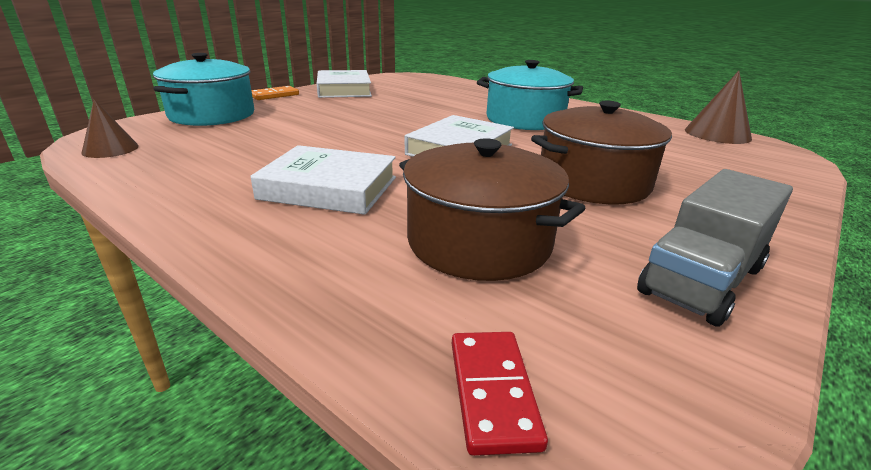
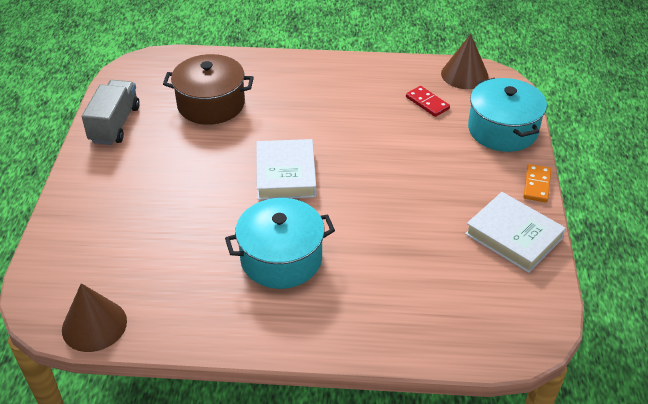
camera: 145 degrees right, 15 degrees up
brown cone [81,99,139,158] -> brown cone [441,34,489,89], size x1.50
white book [250,145,396,215] -> none
red domino [452,332,548,456] -> red domino moved to [406,86,450,117]
brown pot [531,101,672,204] -> none

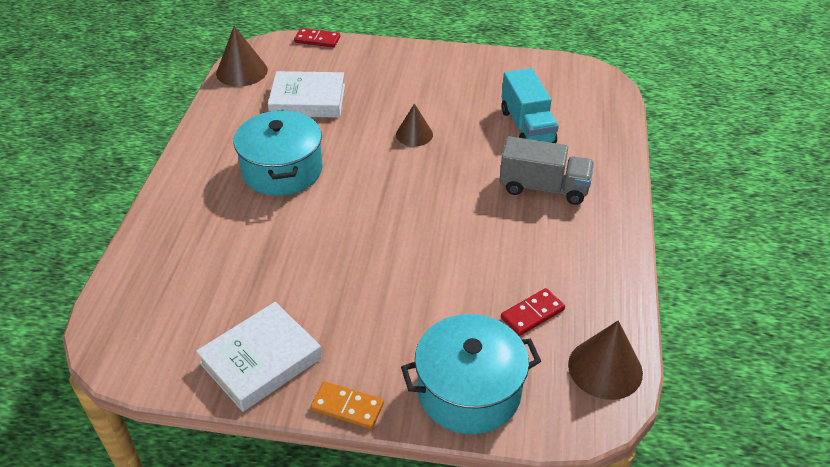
camera: 95 degrees right, 0 degrees up
grey truck [82,80,140,145] -> grey truck moved to [499,136,594,205]
brown pot [163,54,254,125] -> turquoise truck [501,68,559,143]
white book [257,139,316,200] -> white book moved to [268,71,345,118]
none -> red domino [294,28,340,48]
none -> brown cone [396,103,433,146]

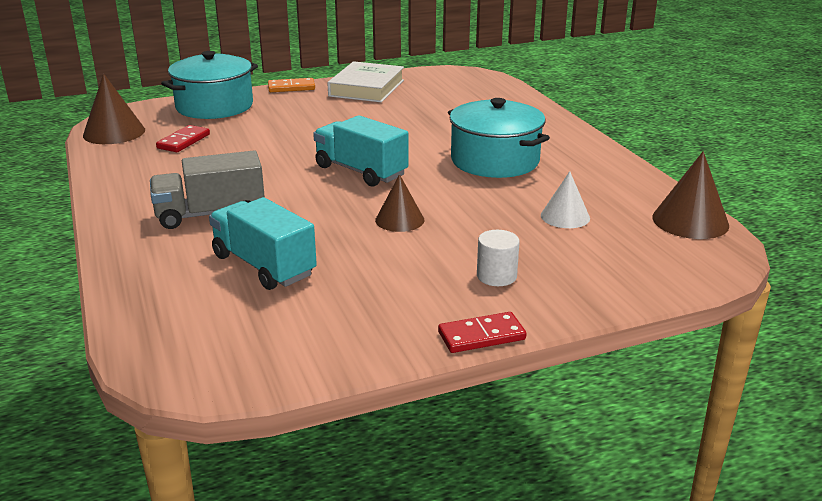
camera: 150 degrees right, 15 degrees down
white book [268,71,345,118] -> white cone [541,171,590,228]
red domino [294,28,340,48] -> red domino moved to [438,312,527,353]
none -> turquoise truck [313,115,408,187]
none -> white cylinder [477,230,520,286]

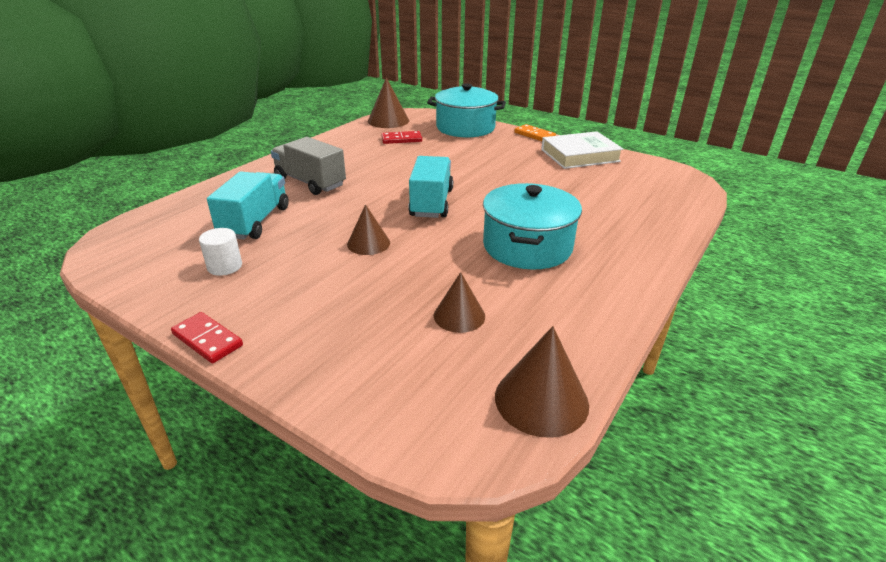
camera: 55 degrees right, 5 degrees up
white cylinder [477,230,520,286] -> white cylinder moved to [199,228,242,276]
white cone [541,171,590,228] -> brown cone [434,272,485,333]

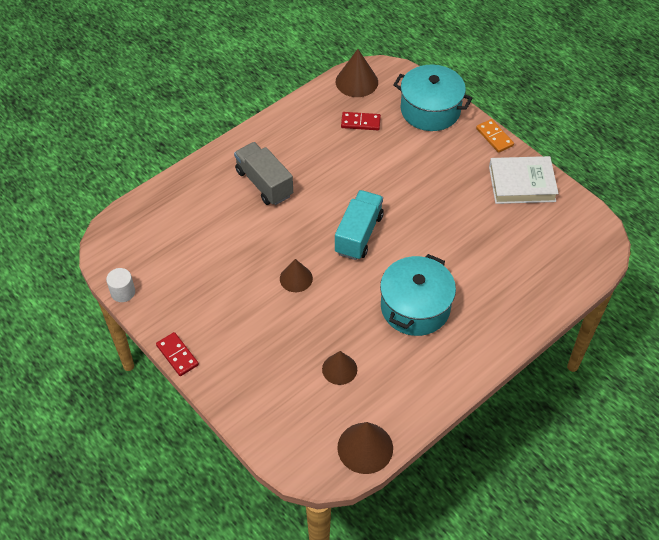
camera: 15 degrees right, 20 degrees up
white cylinder [199,228,242,276] -> white cylinder moved to [106,268,135,302]
turquoise truck [207,171,289,240] -> none

